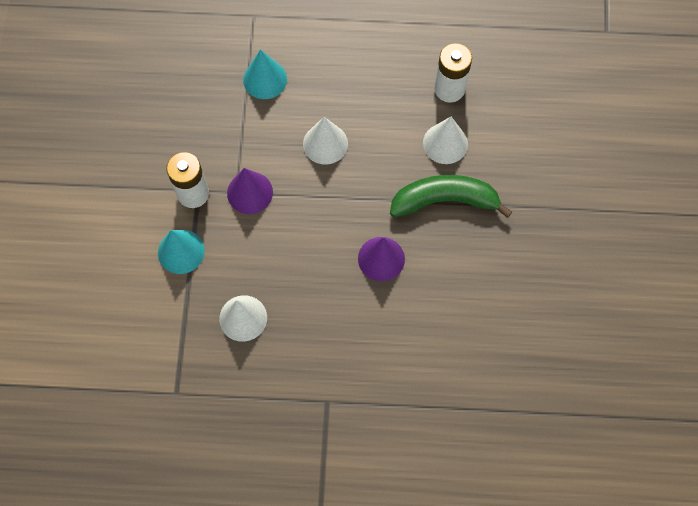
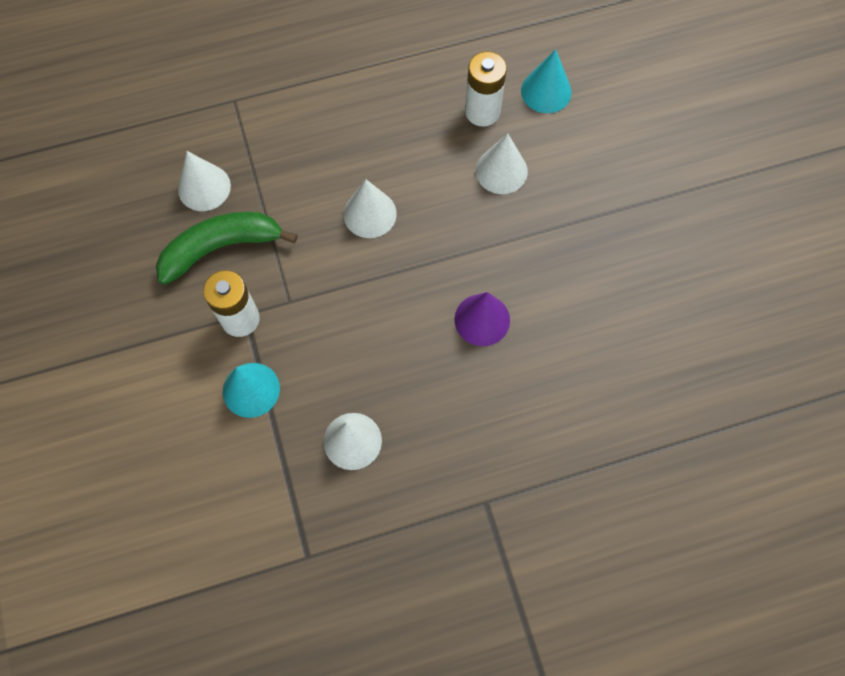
camera: 20 degrees left, 0 degrees up
purple cone [227,168,273,214] -> none
turquoise cone [243,49,287,99] -> turquoise cone moved to [521,49,571,113]
green banana [390,175,512,218] -> green banana moved to [156,212,298,285]
none -> white cone [178,151,231,211]

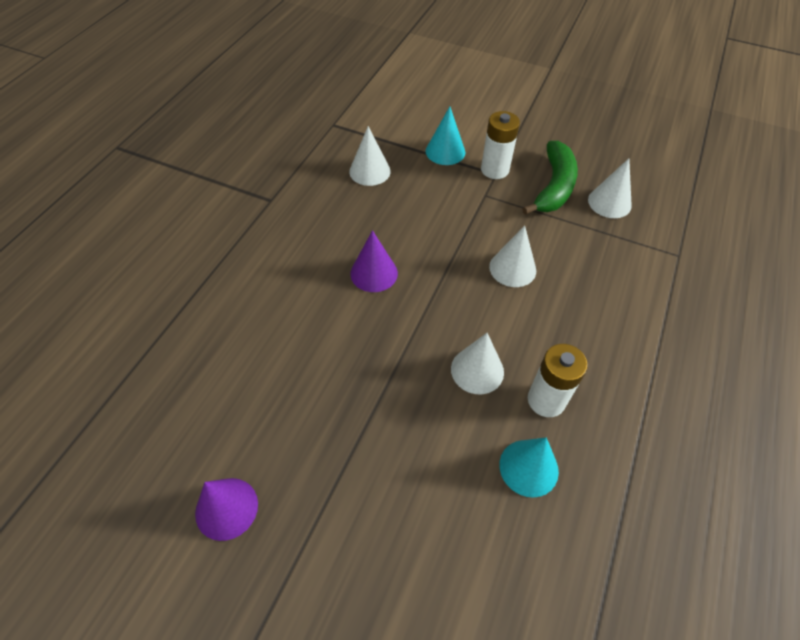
camera: 130 degrees right, 15 degrees down
none -> purple cone [195,478,258,541]

